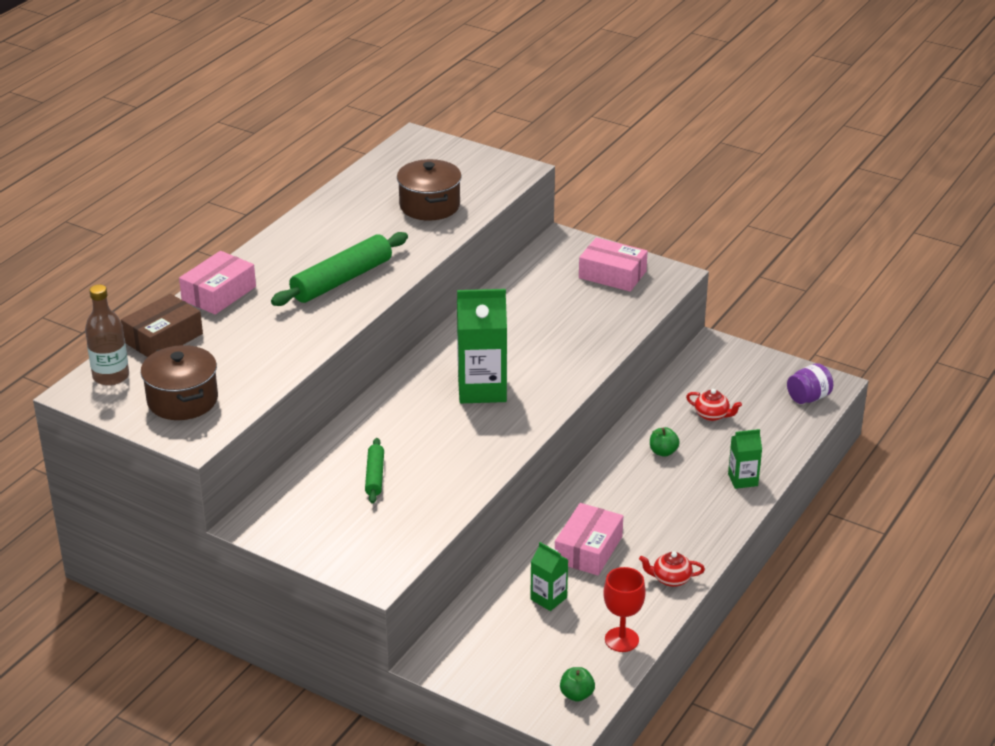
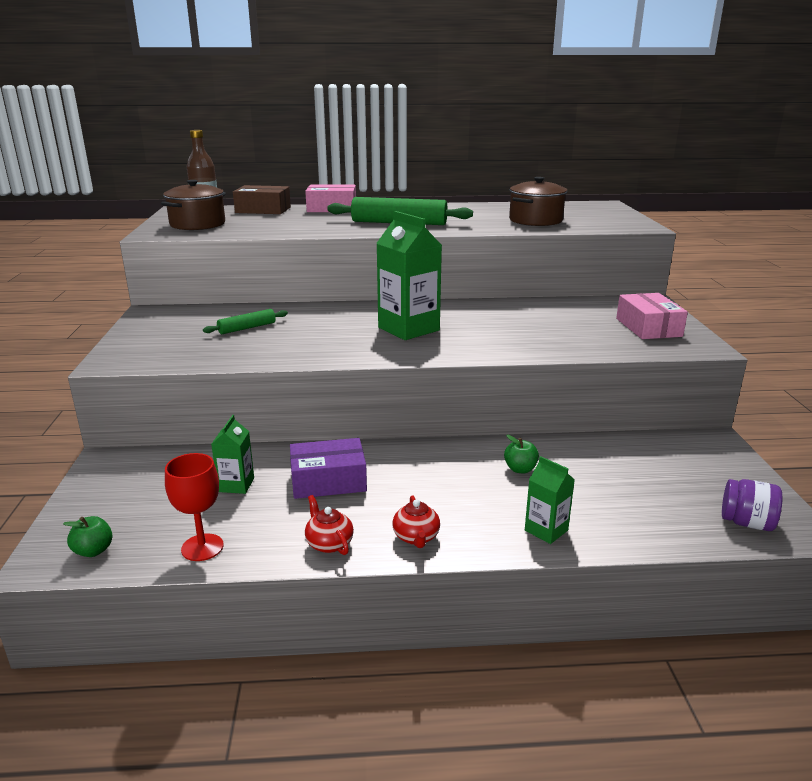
camera: 55 degrees right, 10 degrees down
pink box [555,503,623,576] -> purple box [290,438,367,499]
red teapot [686,389,742,421] -> red teapot moved to [393,495,440,548]

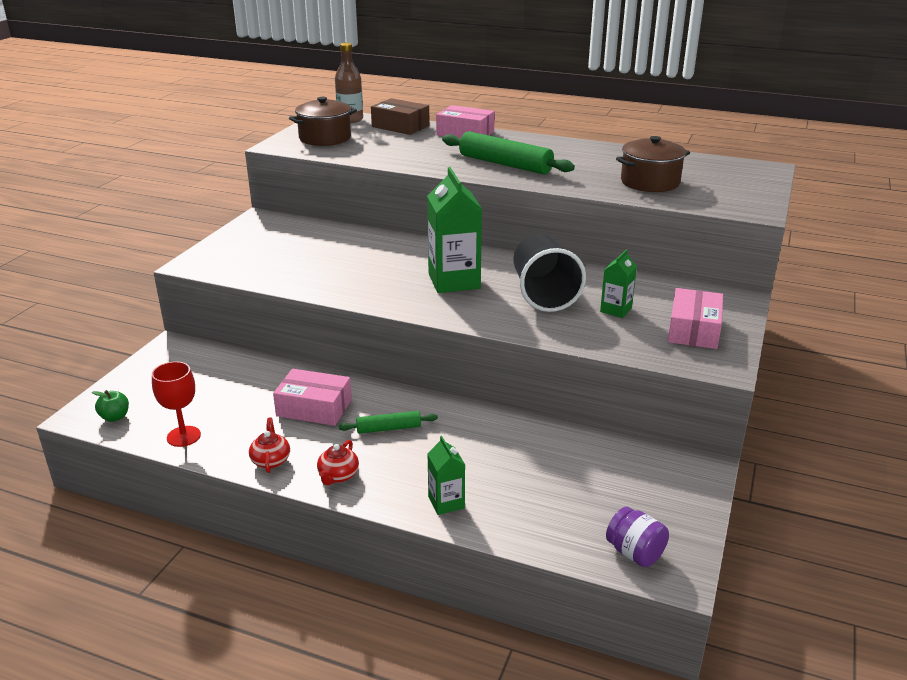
camera: 25 degrees right, 5 degrees up
green rolling pin [203,309,288,334] -> green rolling pin moved to [339,411,438,434]
green carton [211,415,254,494] -> green carton moved to [600,249,637,318]
purple box [290,438,367,499] -> pink box [273,369,352,426]
green apple [504,435,539,473] -> none
none -> black cup [514,234,586,312]

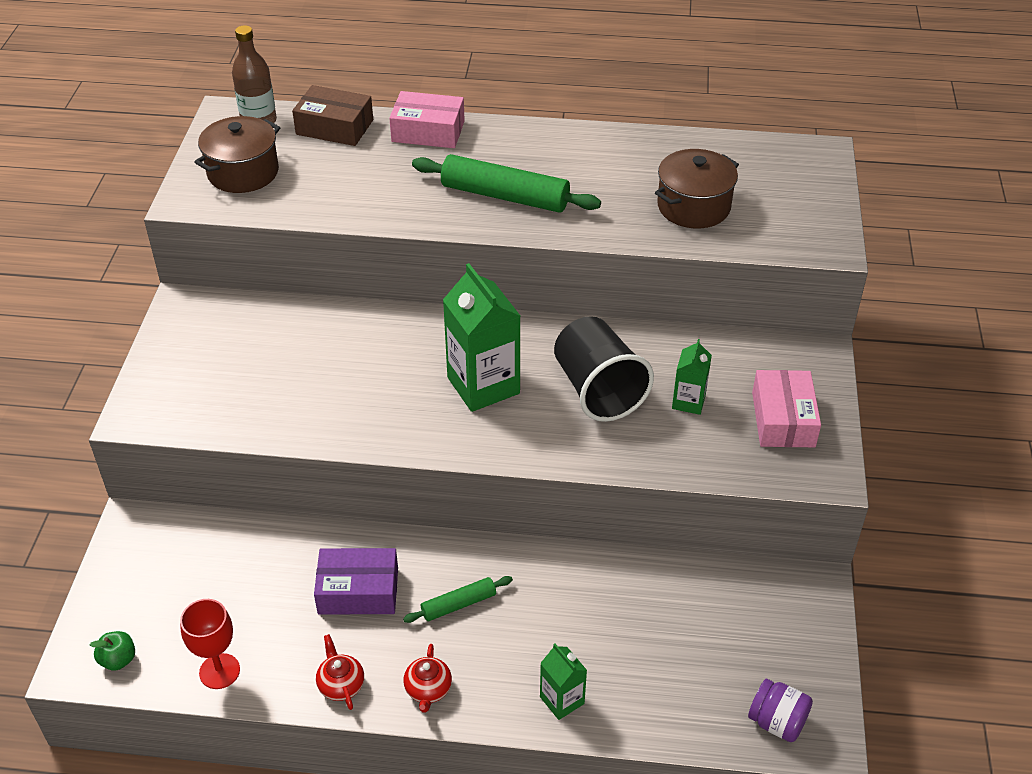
camera: 15 degrees left, 15 degrees up
pink box [273,369,352,426] -> purple box [314,548,398,615]

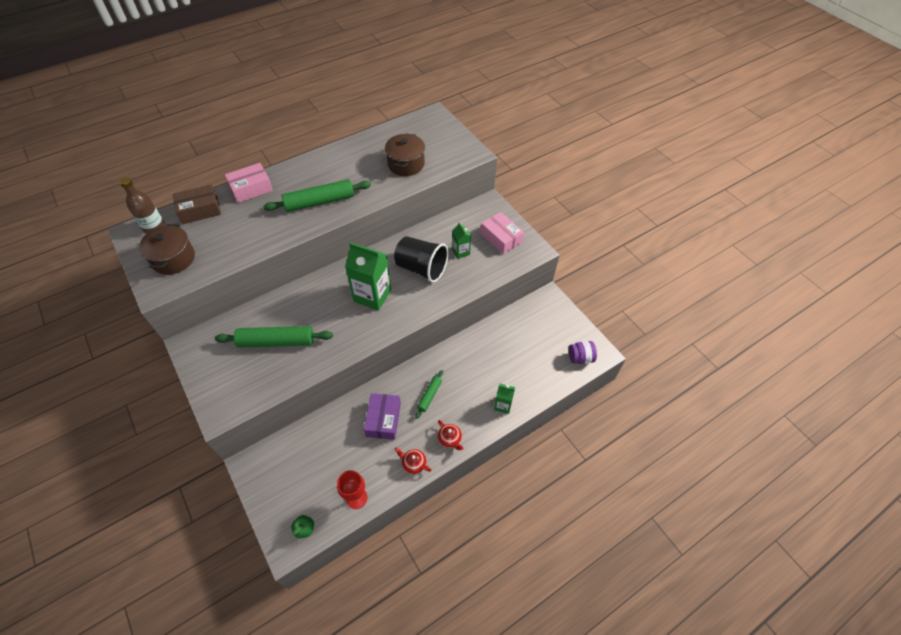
camera: 40 degrees left, 10 degrees up
purple box [314,548,398,615] -> purple box turned 45 degrees counterclockwise [364,393,401,440]
none -> green rolling pin [215,326,333,347]

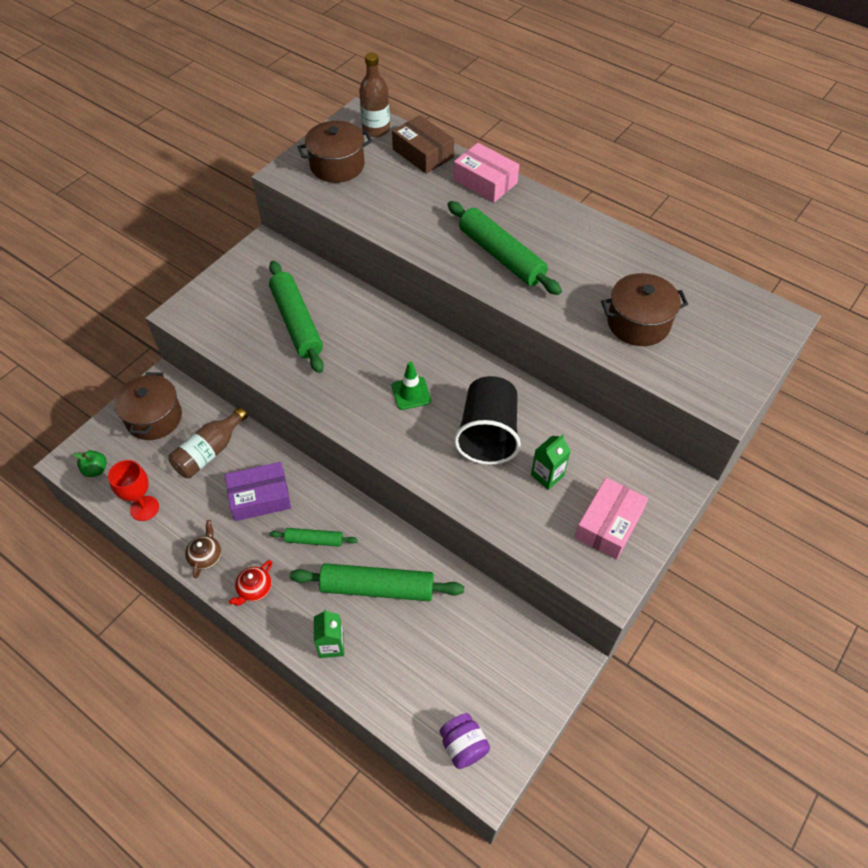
camera: 70 degrees right, 0 degrees up
green carton [345,243,391,311] -> green traffic cone [392,361,431,410]
red teapot [395,447,432,474] -> brown teapot [185,520,221,578]
none -> brown pot [114,372,182,440]
none -> brown bottle [168,407,248,478]
none -> green rolling pin [290,563,464,601]

